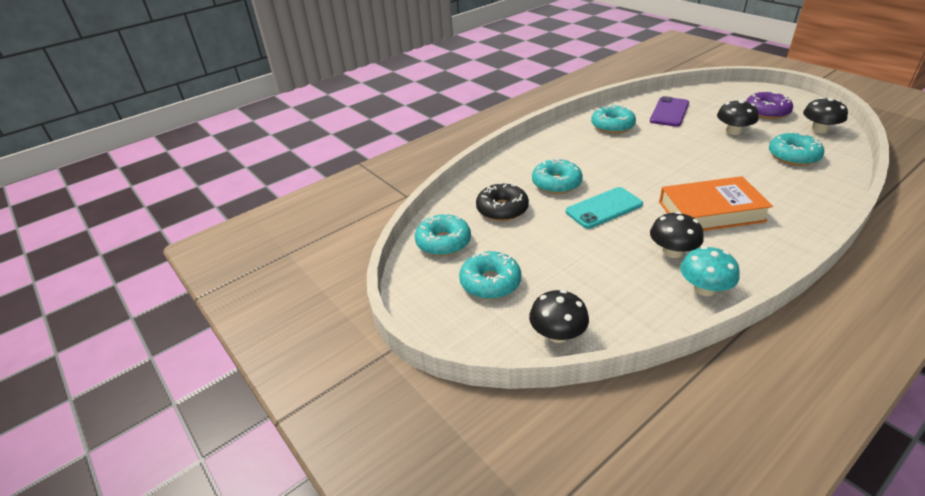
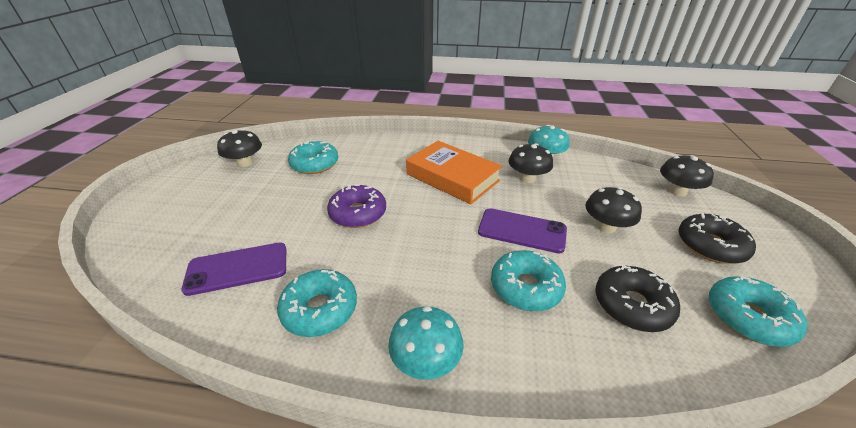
camera: 135 degrees left, 0 degrees up
turquoise donut [459,251,521,299] -> black donut [679,213,756,264]
turquoise phone [566,187,643,229] -> purple phone [478,208,567,253]
black mushroom [717,100,759,135] -> black mushroom moved to [585,187,642,233]
purple donut [746,91,793,119] -> purple donut moved to [327,184,386,228]
none -> turquoise mushroom [388,306,464,380]

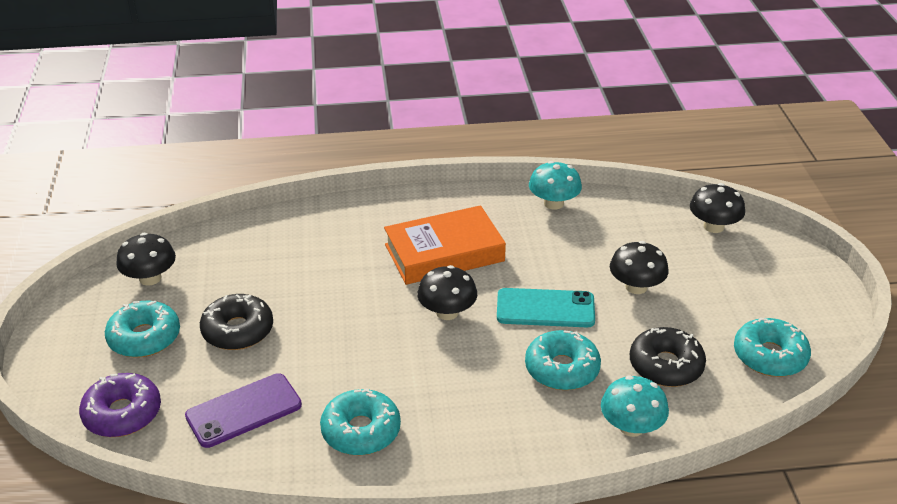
camera: 15 degrees left, 0 degrees up
turquoise donut [288,140,338,174] -> turquoise donut moved to [105,300,180,358]
purple donut [327,184,386,228] -> purple donut moved to [79,373,161,437]
turquoise mushroom [388,306,464,380] -> turquoise mushroom moved to [601,375,669,437]
orange book [406,141,502,204] -> orange book turned 45 degrees counterclockwise [384,205,506,285]
purple phone [478,208,567,253] -> turquoise phone [497,288,595,327]
black mushroom [508,143,553,183] -> black mushroom moved to [417,265,477,320]
black donut [679,213,756,264] -> black donut moved to [200,294,273,350]

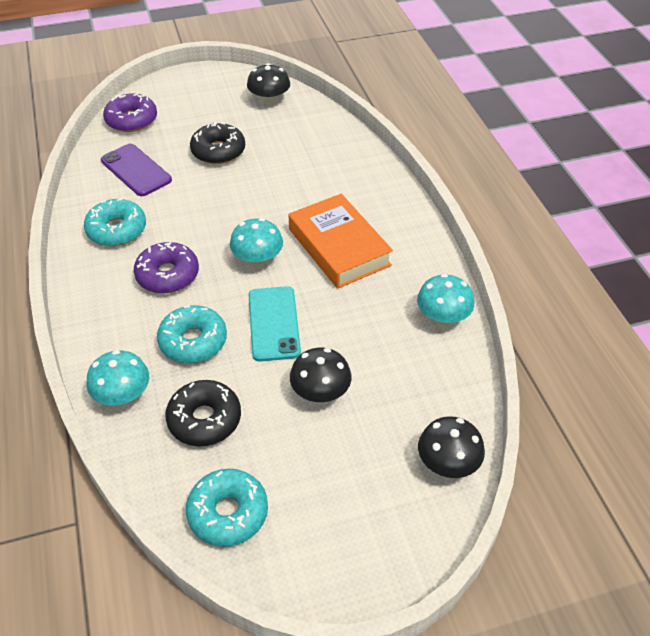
camera: 80 degrees right, 10 degrees up
turquoise donut [105,300,180,358] -> none
black mushroom [417,265,477,320] -> turquoise mushroom [230,218,283,266]
none -> purple donut [134,242,199,294]

